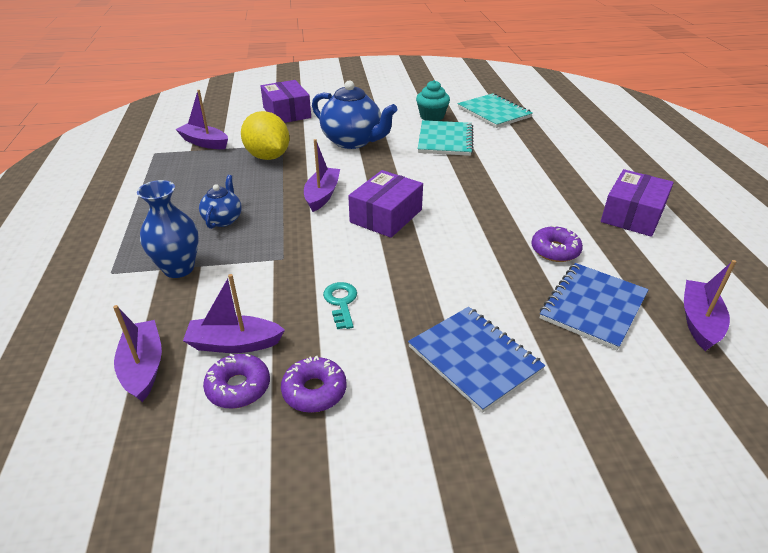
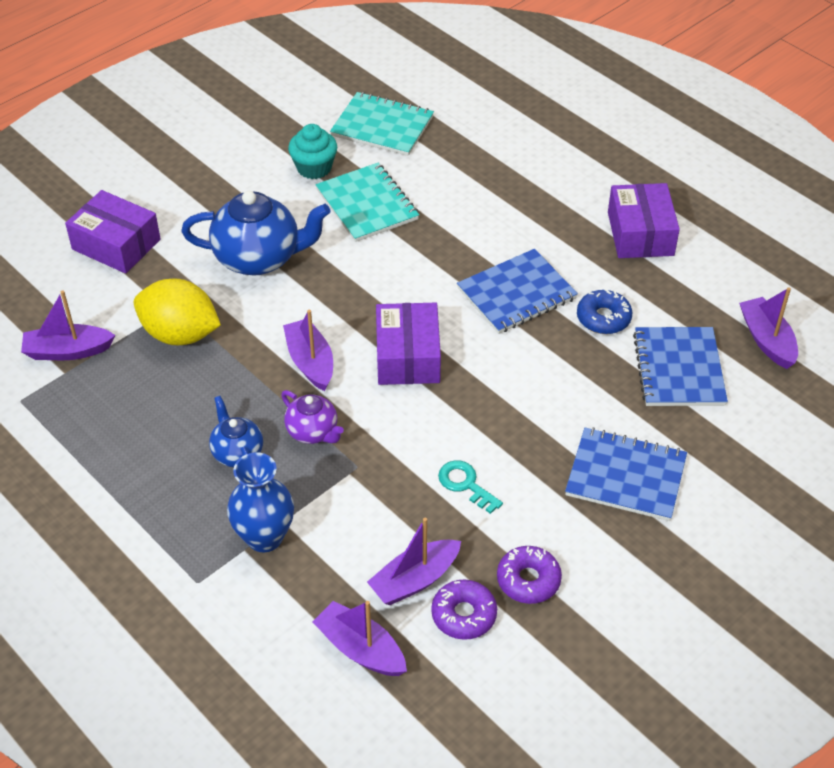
camera: 35 degrees left, 10 degrees up
purple donut [531,225,583,262] -> blue donut [577,289,632,334]
none -> purple teapot [281,390,344,444]
none -> blue notebook [457,249,578,334]

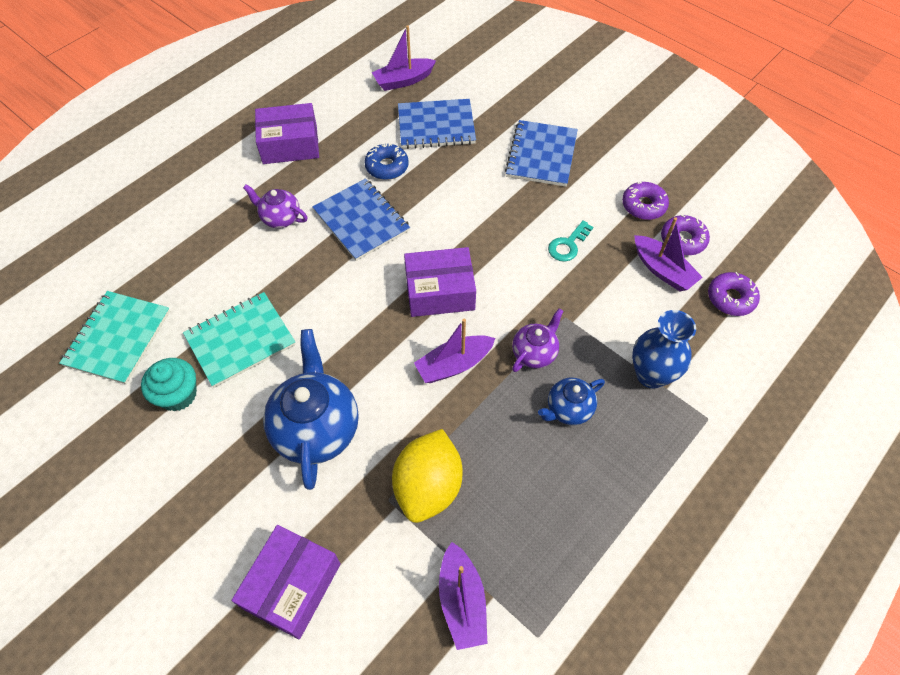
camera: 95 degrees left, 10 degrees up
purple boat [313,601,407,676] -> purple donut [708,272,760,316]
none -> purple teapot [243,184,307,228]

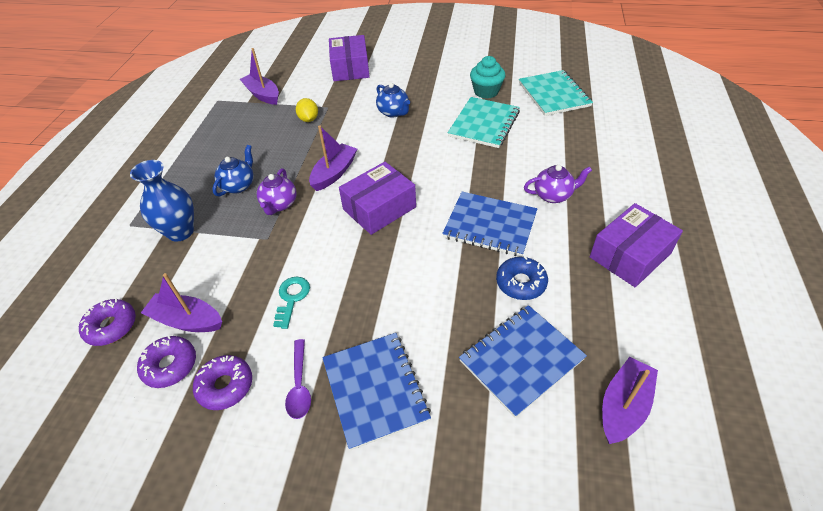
camera: 150 degrees right, 10 degrees down
blue teapot [263,329,359,490] -> blue teapot [376,83,410,118], size x0.54
yellow lemon [392,429,463,523] -> yellow lemon [296,98,318,122], size x0.51
none -> purple spoon [285,339,311,419]

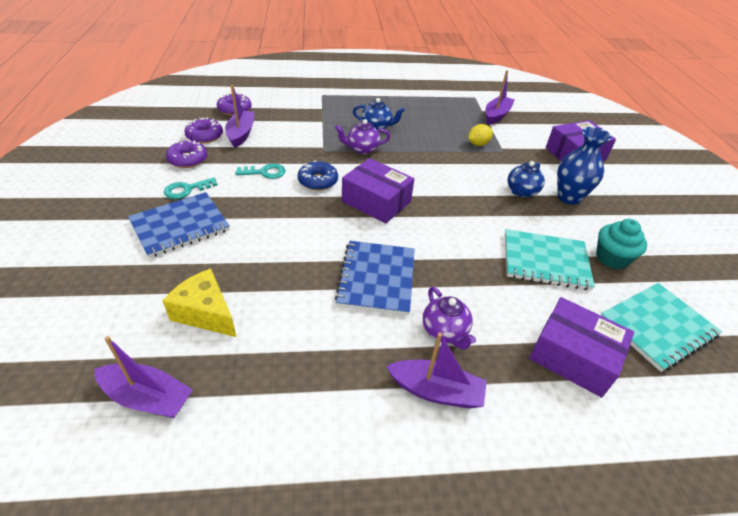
camera: 70 degrees right, 5 degrees down
blue vase [130,160,194,242] -> blue vase moved to [557,127,612,204]
purple spoon [285,339,311,419] -> turquoise key [164,177,217,199]
purple boat [309,126,357,191] -> purple boat moved to [386,333,487,409]
blue notebook [459,305,587,418] -> yellow cheese [163,268,236,337]
blue donut [496,256,548,300] -> blue donut moved to [298,161,338,190]
purple box [590,203,683,287] -> purple box moved to [529,297,634,398]

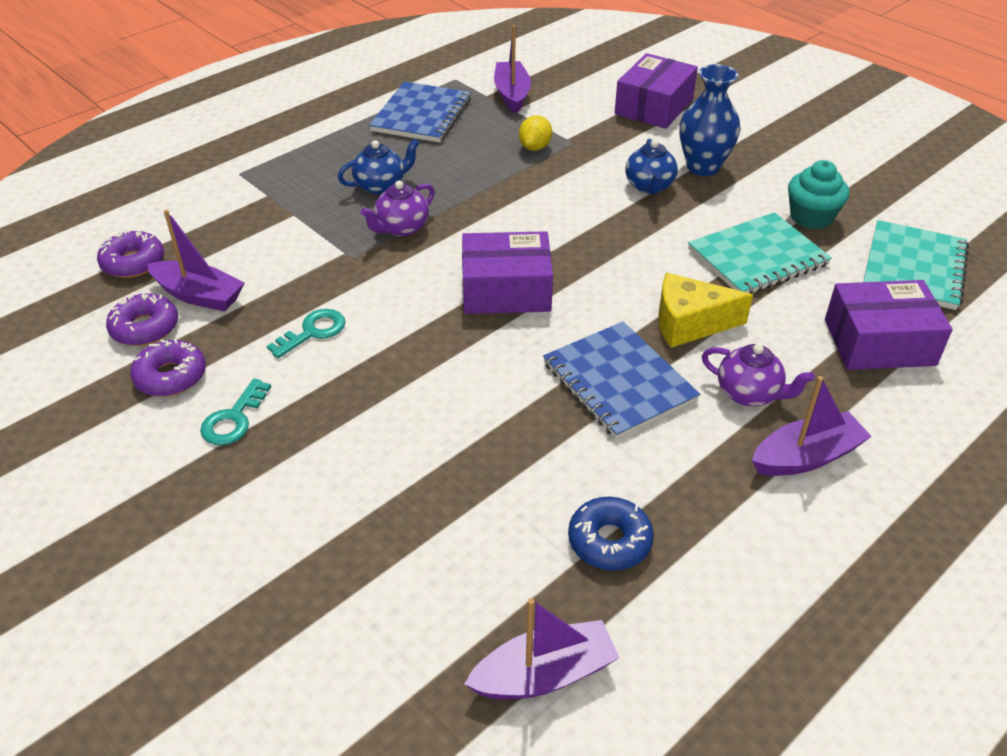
camera: 35 degrees left, 0 degrees up
blue notebook [128,192,230,258] -> blue notebook moved to [369,82,471,142]
yellow cheese [163,268,236,337] -> yellow cheese moved to [658,273,753,348]
purple boat [225,85,254,148] -> purple boat turned 150 degrees clockwise [147,210,245,311]
blue donut [298,161,338,190] -> blue donut moved to [568,497,654,571]

